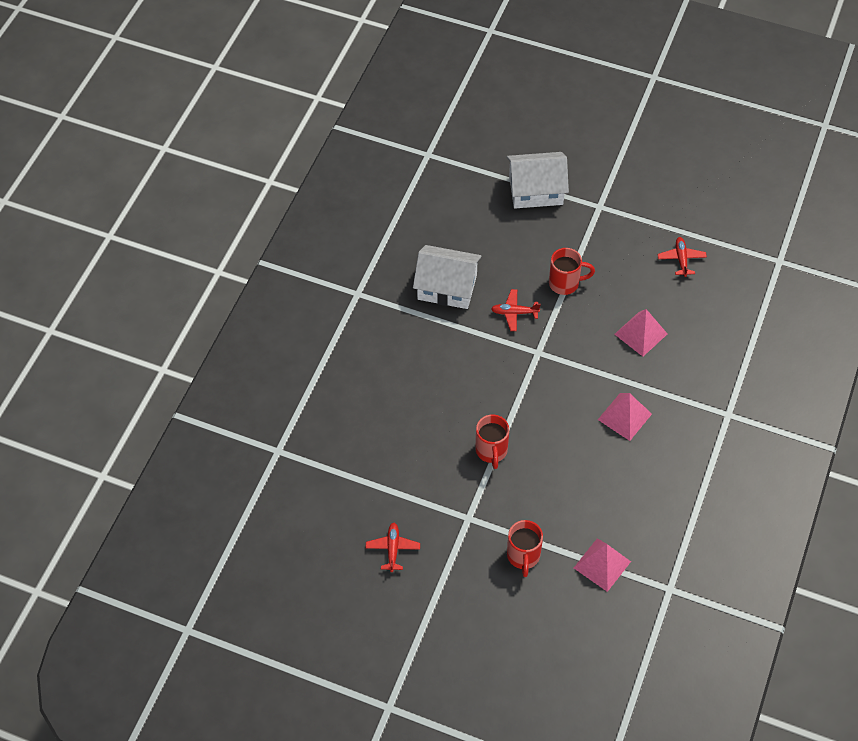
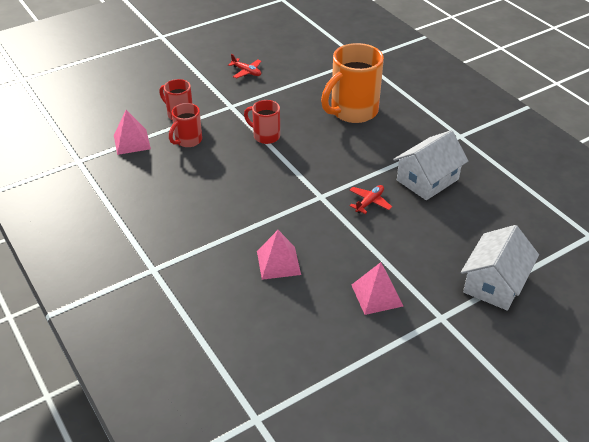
camera: 125 degrees right, 15 degrees down
red mug [549,248,595,295] -> red mug moved to [169,103,202,147]
pink pyramid [598,393,652,441] -> pink pyramid moved to [352,262,403,315]
red plane [657,237,707,277] -> none
none -> orange mug [321,43,384,123]

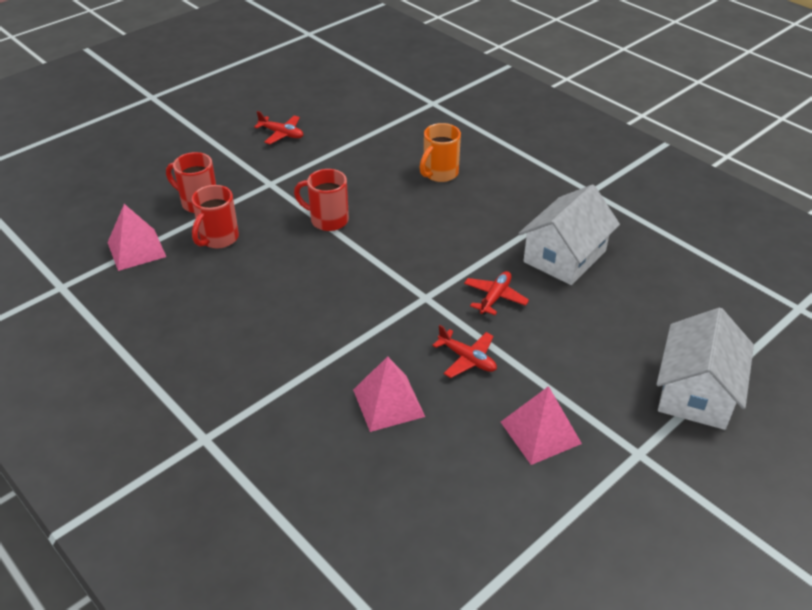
camera: 10 degrees left, 0 degrees up
orange mug [321,43,384,123] -> orange mug [419,123,461,182], size x0.54
none -> red plane [432,325,497,378]

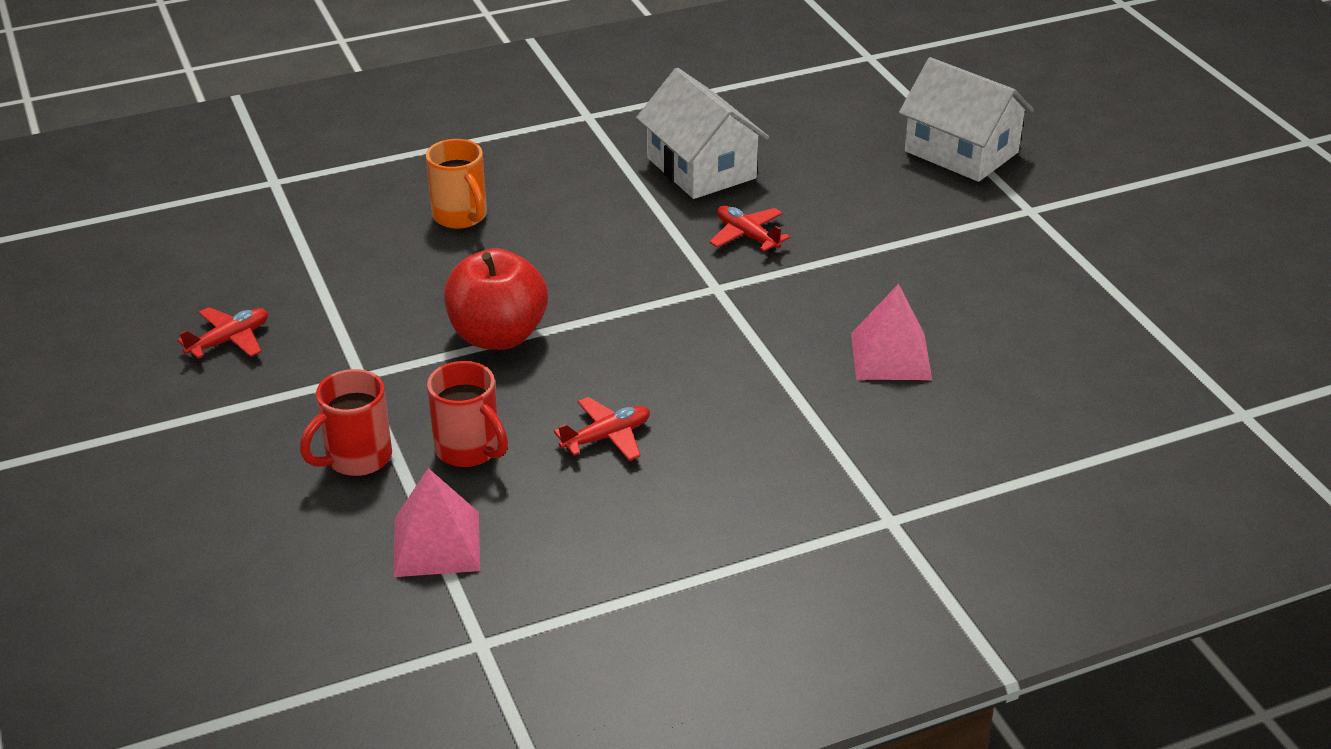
camera: 70 degrees left, 5 degrees down
red mug [294,169,349,231] -> red apple [444,248,548,350]
red plane [432,325,497,378] -> red plane moved to [554,397,650,461]
pink pyramid [501,386,582,465] -> none

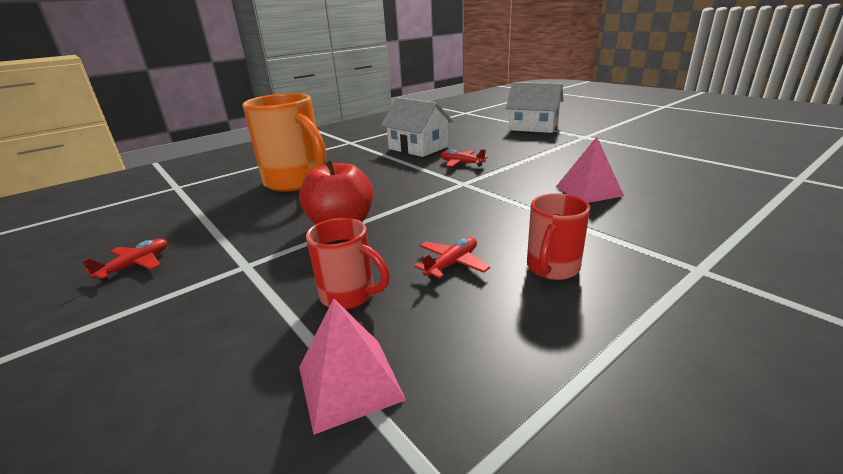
camera: 15 degrees left, 10 degrees down
red mug [300,369,392,476] -> red mug moved to [527,193,590,280]
orange mug [426,139,487,229] -> orange mug [242,93,326,192], size x1.85

